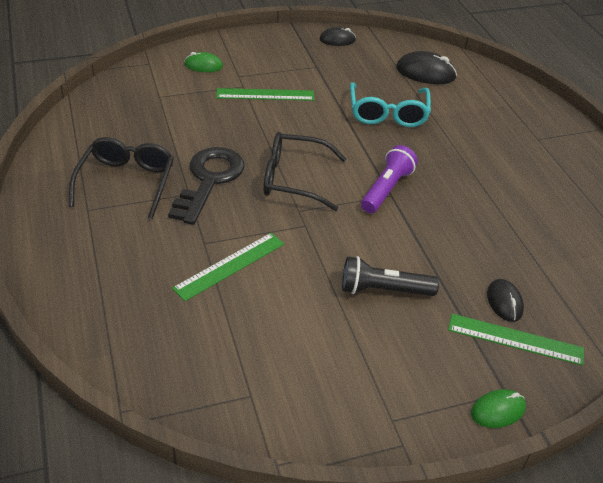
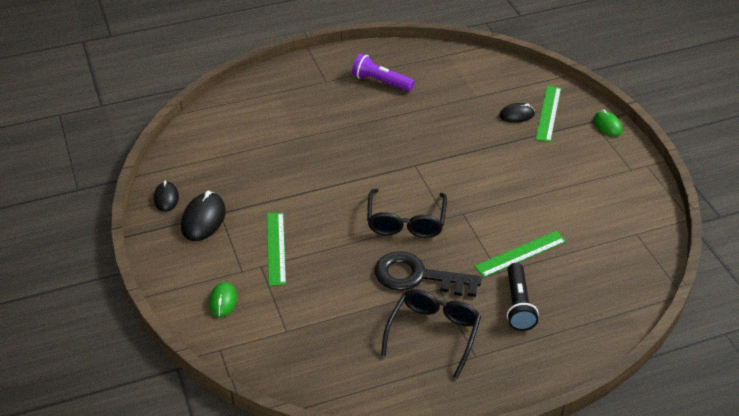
camera: 90 degrees left, 0 degrees up
black glasses [69,137,174,219] -> black glasses turned 105 degrees clockwise [381,289,481,379]
green ruler [172,233,284,301] -> green ruler turned 75 degrees counterclockwise [474,231,566,277]
black flashlight [342,256,439,296] -> black flashlight moved to [507,263,539,331]
turquoise glasses [350,82,431,127] -> none
purple flashlight [361,145,418,213] -> purple flashlight moved to [352,54,414,92]
black mouse [396,51,457,84] -> black mouse moved to [181,191,226,241]

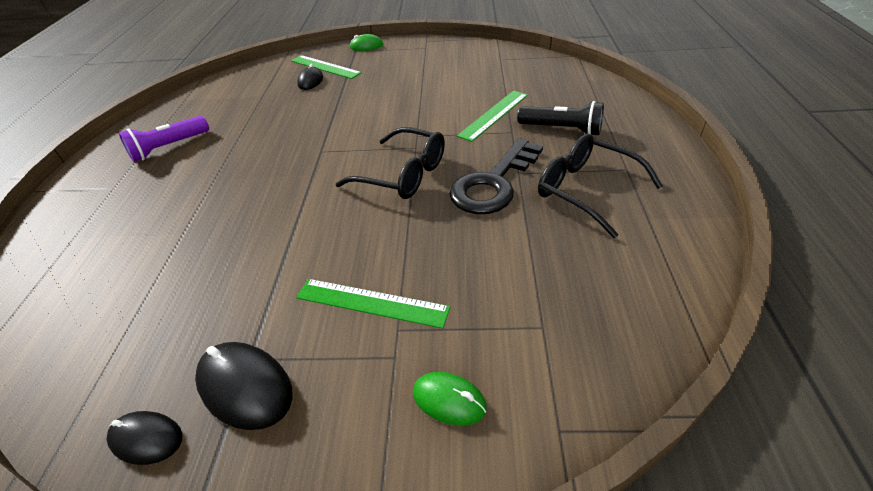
camera: 65 degrees left, 0 degrees up
green ruler [474,231,566,277] -> green ruler turned 45 degrees clockwise [457,91,528,142]

